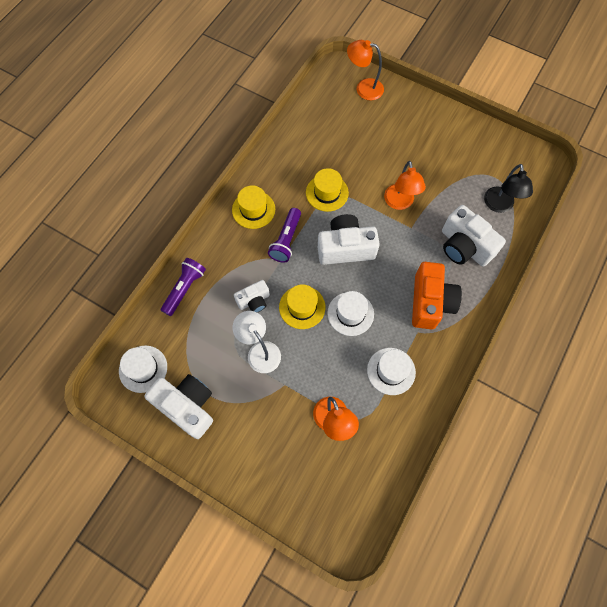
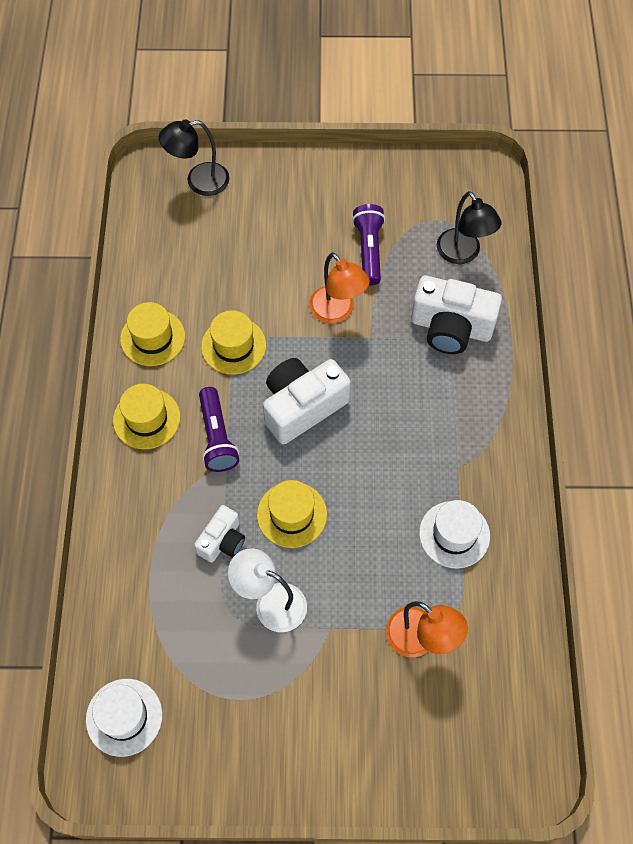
camera: 30 degrees left, 5 degrees down
white camera [145,374,213,439] -> none
purple flashlight [161,258,206,316] -> purple flashlight moved to [352,204,385,285]
white hat [327,291,374,336] -> none
orange lamp [347,40,384,100] -> black lamp [158,120,229,196]
orange camera [412,262,462,329] -> none
none -> yellow hat [120,302,185,366]

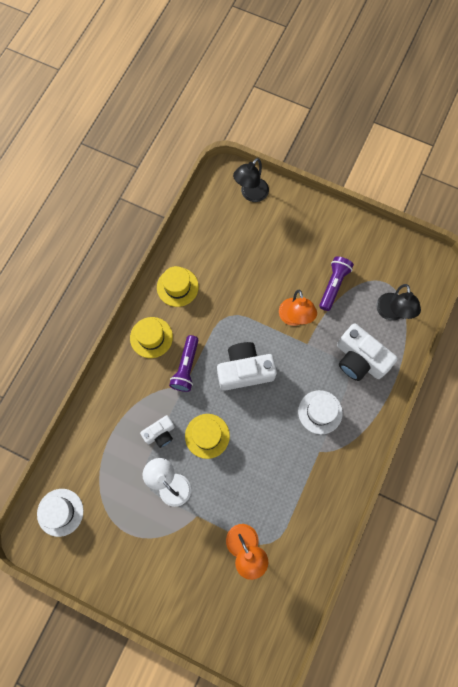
camera: 25 degrees right, 10 degrees up
black lamp [158,120,229,196] -> black lamp turned 60 degrees counterclockwise [233,158,269,202]
yellow hat [201,310,266,375] -> none
white hat [419,500,490,569] -> white hat moved to [298,390,343,434]

